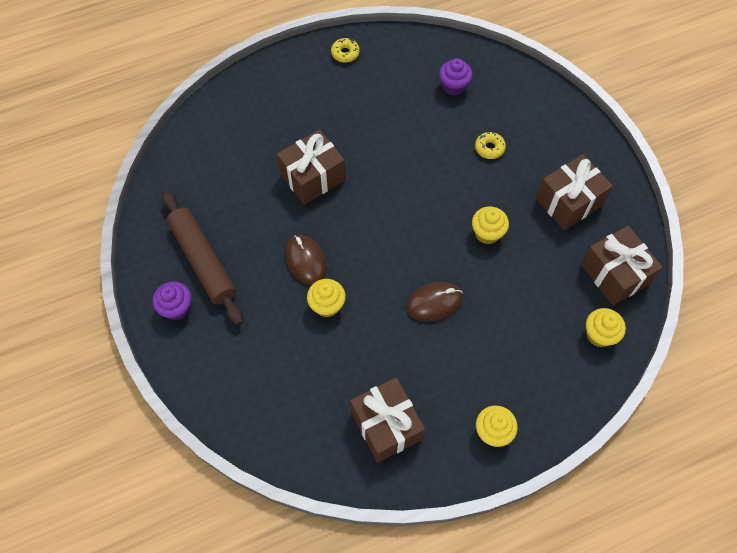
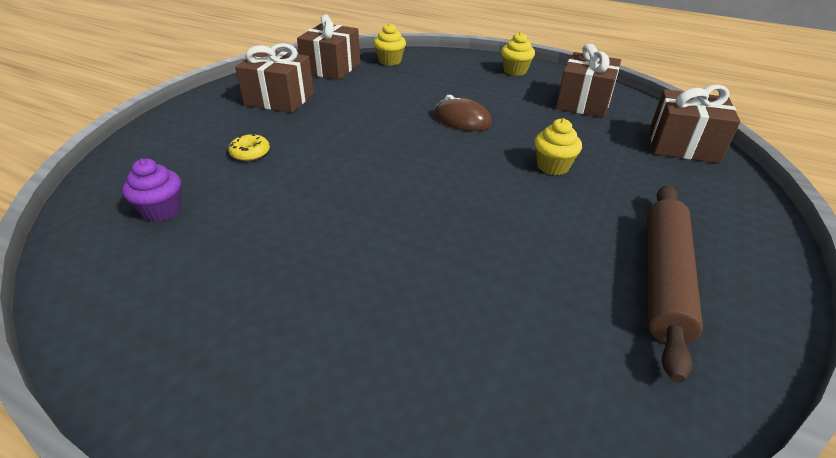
camera: 130 degrees left, 25 degrees down
purple cupcake [153,281,192,320] -> none
brown gift [277,129,346,205] -> brown gift moved to [650,84,740,163]
brown mouse [285,235,327,285] -> none
yellow donut [331,38,360,63] -> none
yellow cupcake [472,207,509,244] -> none

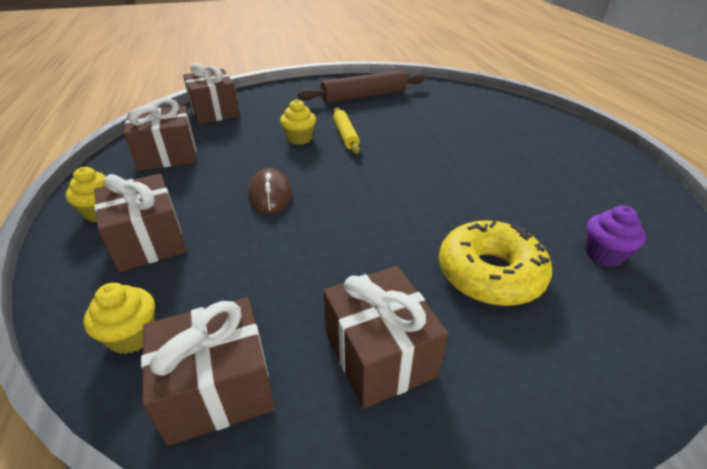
camera: 130 degrees left, 0 degrees up
yellow donut [228,134,270,161] -> yellow donut [439,220,552,306], size x2.24
none -> brown gift [94,174,187,272]
none -> yellow rolling pin [333,108,360,154]

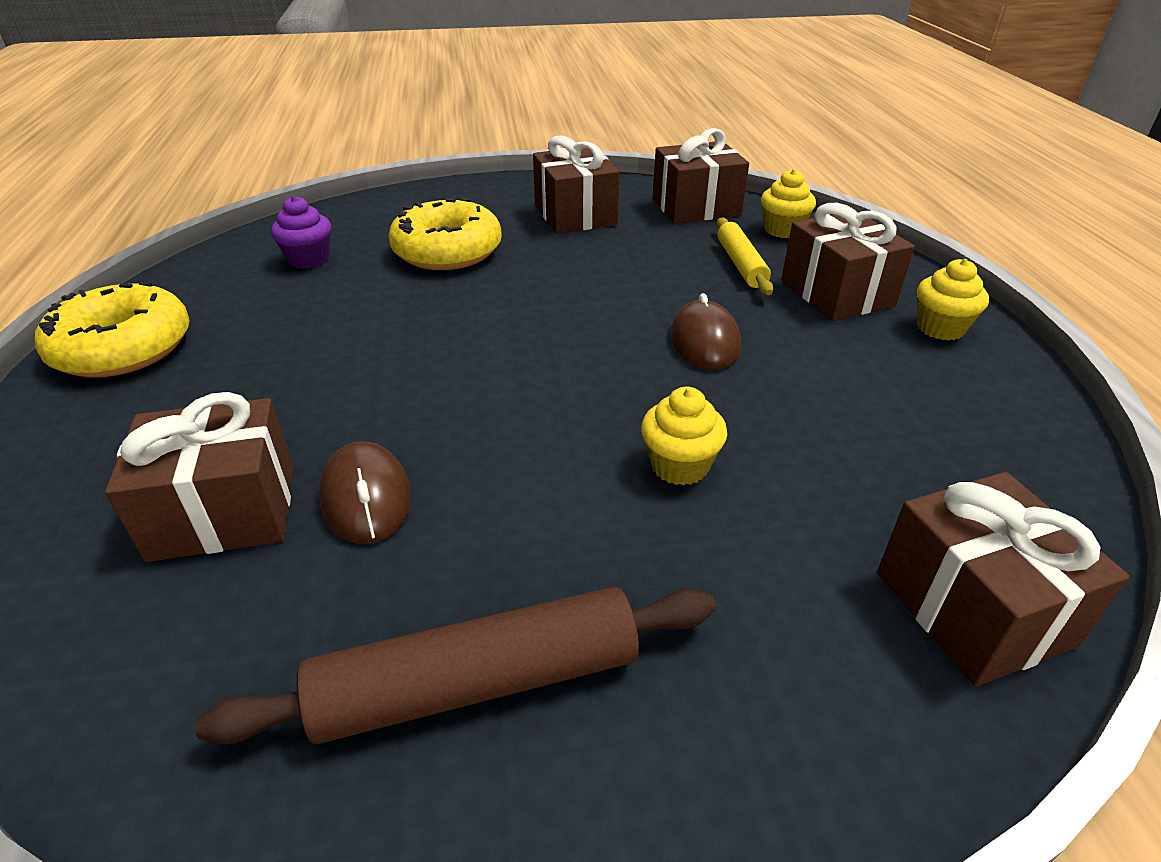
camera: 175 degrees left, 0 degrees up
brown gift [124,98,196,171] -> brown gift moved to [105,392,293,562]
yellow rolling pin [333,108,360,154] -> yellow rolling pin moved to [717,217,773,295]
none -> yellow donut [35,282,190,378]
none -> brown mouse [319,441,411,544]

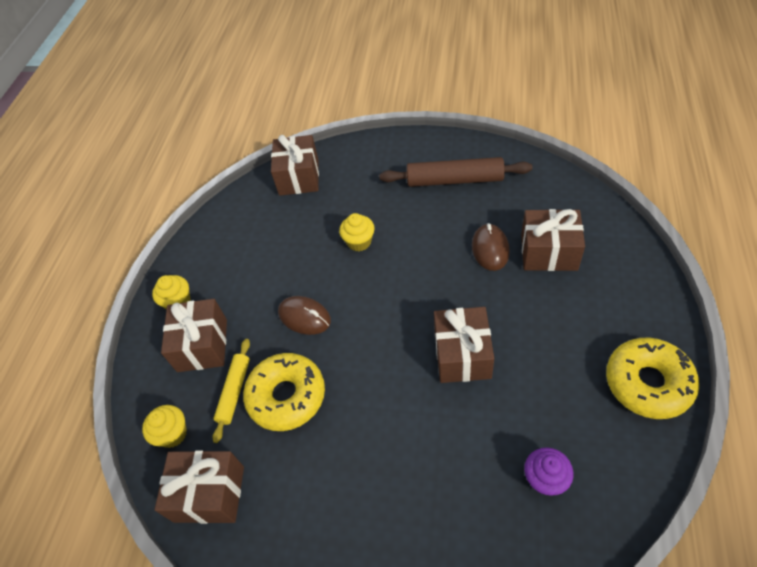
camera: 155 degrees left, 15 degrees up
yellow donut [389,198,502,270] -> yellow donut moved to [243,353,325,431]
brown gift [533,135,620,234] -> brown gift moved to [434,307,494,383]
brown mouse [671,293,741,370] -> brown mouse turned 75 degrees counterclockwise [278,296,331,335]

